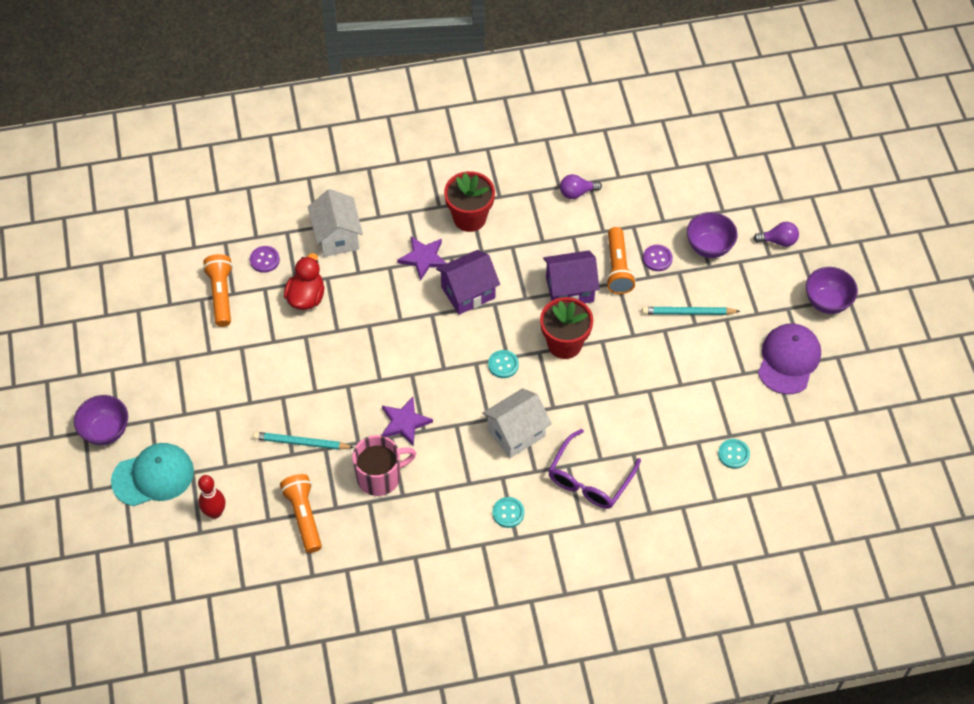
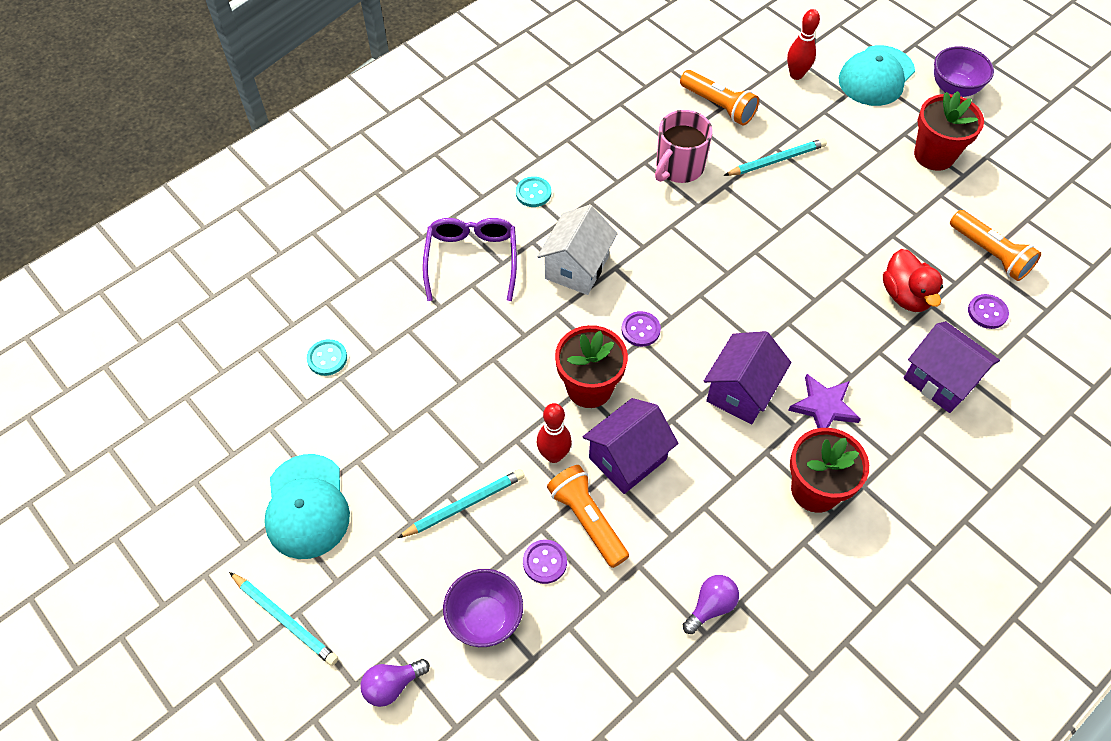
camera: 150 degrees right, 0 degrees up
white house [308,189,363,257] -> purple house [903,321,1000,413]
purple star [382,397,433,446] -> none
turquoise button [488,350,519,378] -> purple button [621,311,661,347]
purple cap [758,323,821,394] -> turquoise cap [264,454,350,559]
purple bowl [806,267,858,314] -> turquoise pencil [229,572,338,666]
none -> red bowling pin [537,403,572,463]
none -> red flower pot [914,91,984,171]

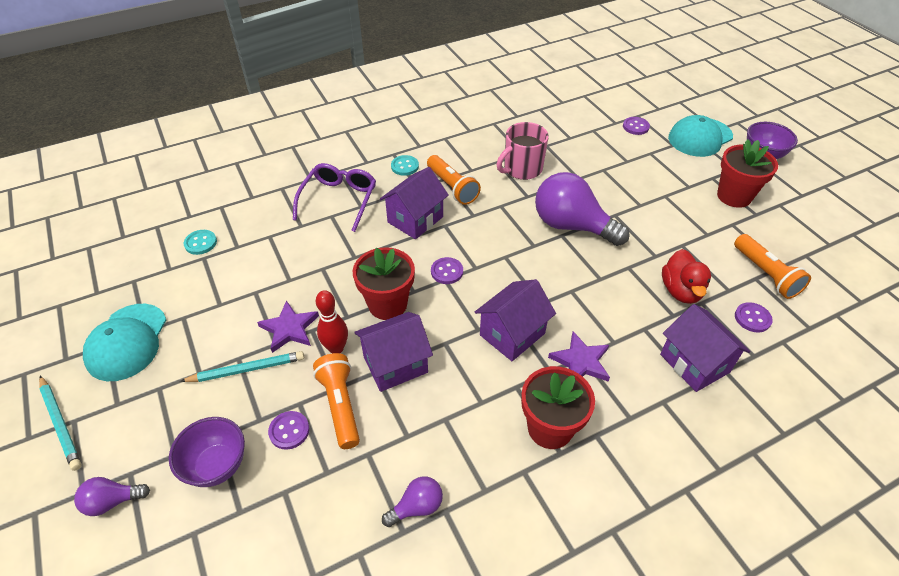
camera: 15 degrees right, 10 degrees down
white house [537,205,618,295] -> purple house [380,167,449,239]
orange flashlight [680,70,759,126] -> orange flashlight moved to [427,155,481,205]
turquoise pencil [724,138,827,176] -> none
red bowling pin [787,9,820,80] -> purple button [623,117,650,135]
none -> purple star [257,300,319,353]
none -> purple light bulb [535,172,630,246]

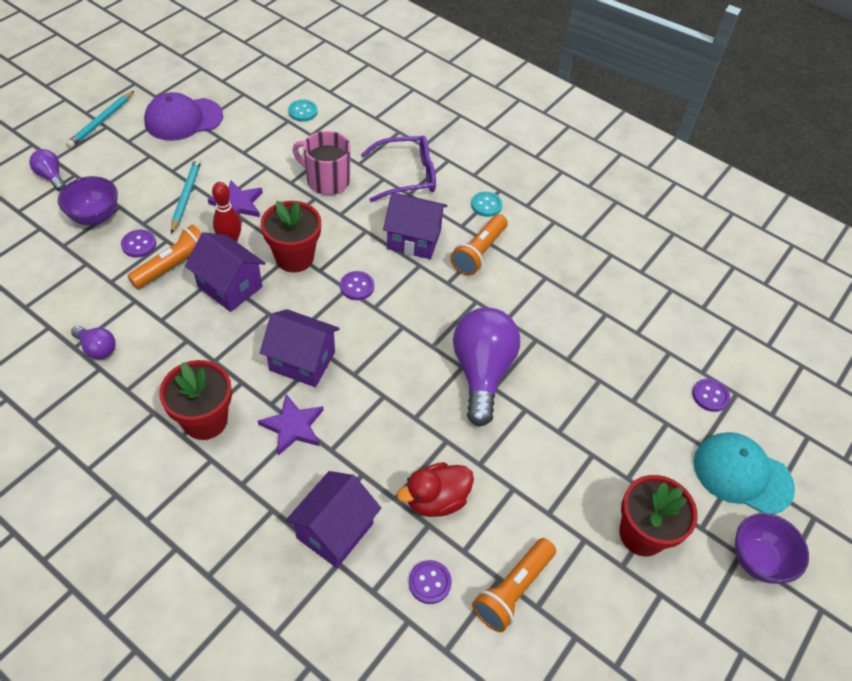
camera: 60 degrees right, 5 degrees up
turquoise cap [83,304,166,381] -> purple cap [144,92,223,141]
turquoise pencil [180,351,304,382] -> turquoise pencil turned 135 degrees counterclockwise [171,158,201,234]
pink mug [497,122,549,180] -> pink mug moved to [293,131,351,195]

